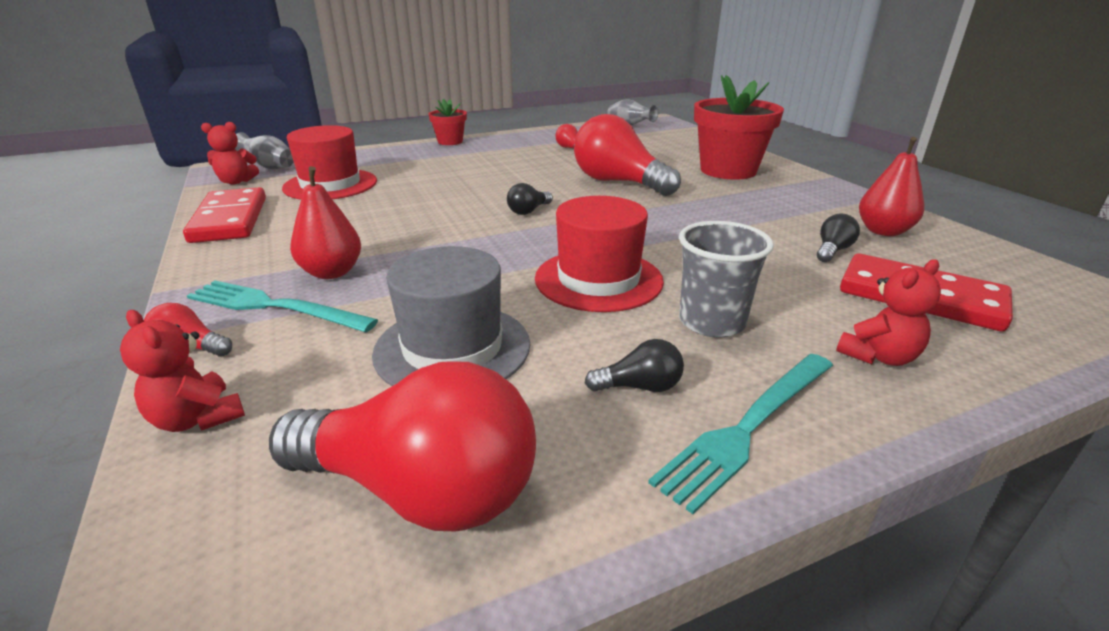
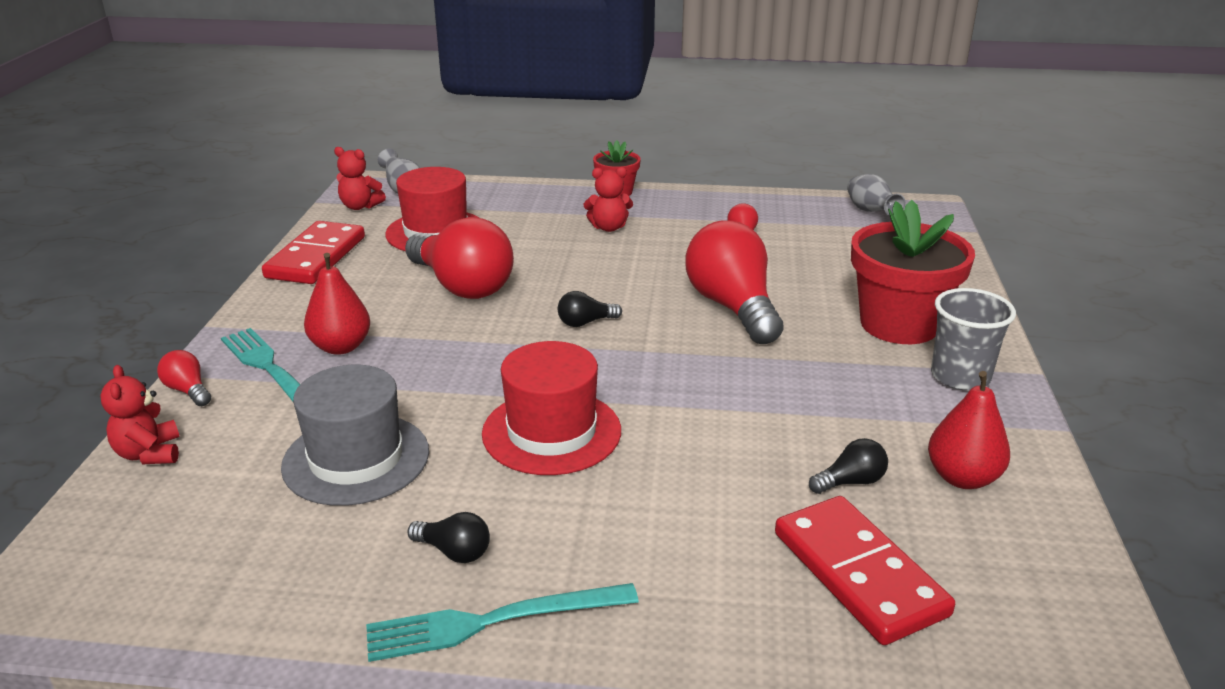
camera: 30 degrees right, 0 degrees up
red light bulb [269,361,536,531] -> red light bulb moved to [405,217,514,299]
grey cup [679,221,774,338] -> grey cup moved to [931,288,1016,390]
red teddy bear [836,259,941,366] -> red teddy bear moved to [584,167,633,232]

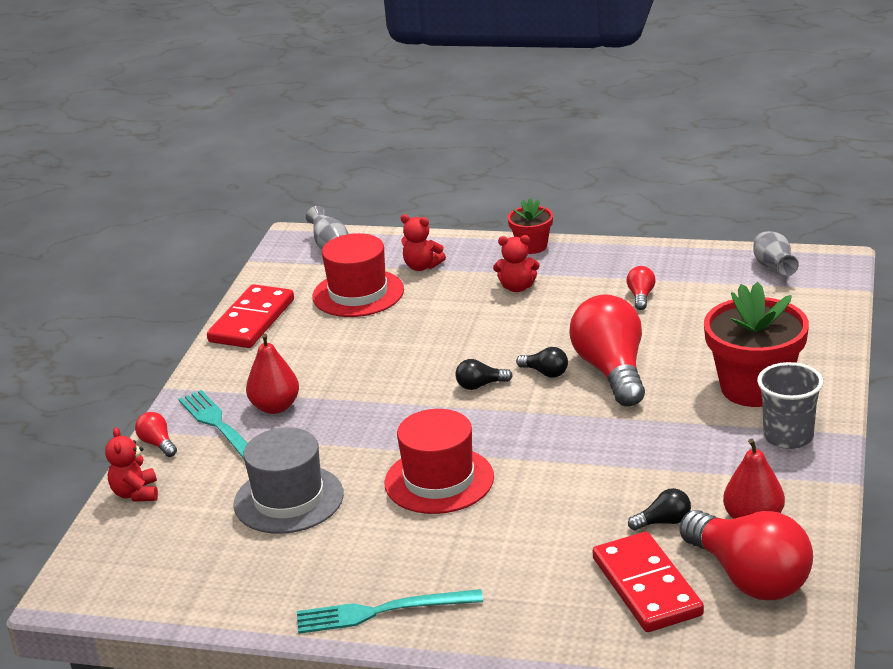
camera: 10 degrees right, 0 degrees up
red teddy bear [334,147,386,210] -> red teddy bear moved to [401,214,446,271]
red light bulb [405,217,514,299] -> red light bulb moved to [680,510,813,600]
black light bulb [408,512,490,563] -> black light bulb moved to [516,347,568,378]

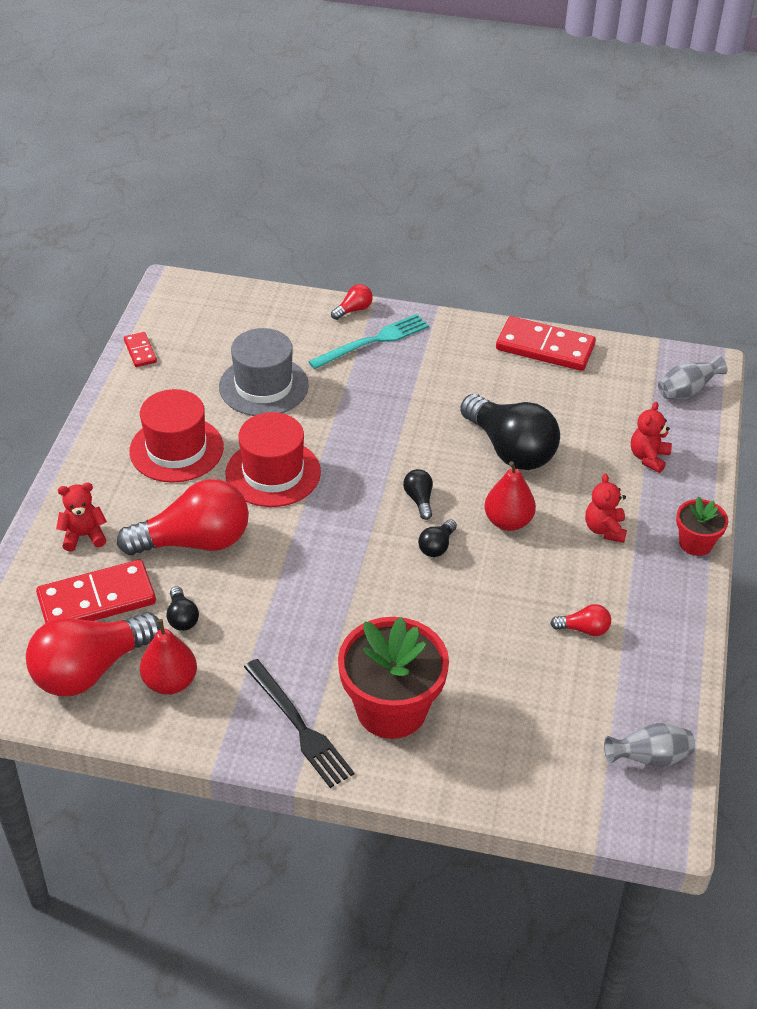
camera: 85 degrees right, 15 degrees up
red teddy bear [105,427,158,502] -> red teddy bear moved to [56,483,107,551]
red pear [246,333,299,414] -> red pear moved to [484,461,536,531]
turquoise fork [297,589,483,634] -> none
red hat [313,233,404,317] -> red hat moved to [129,389,224,483]
red light bulb [569,294,645,407] -> red light bulb moved to [117,479,249,555]
grey cup [757,362,823,449] -> black fork [244,659,354,788]
none -> red domino [124,332,157,367]
none -> black light bulb [460,394,560,470]

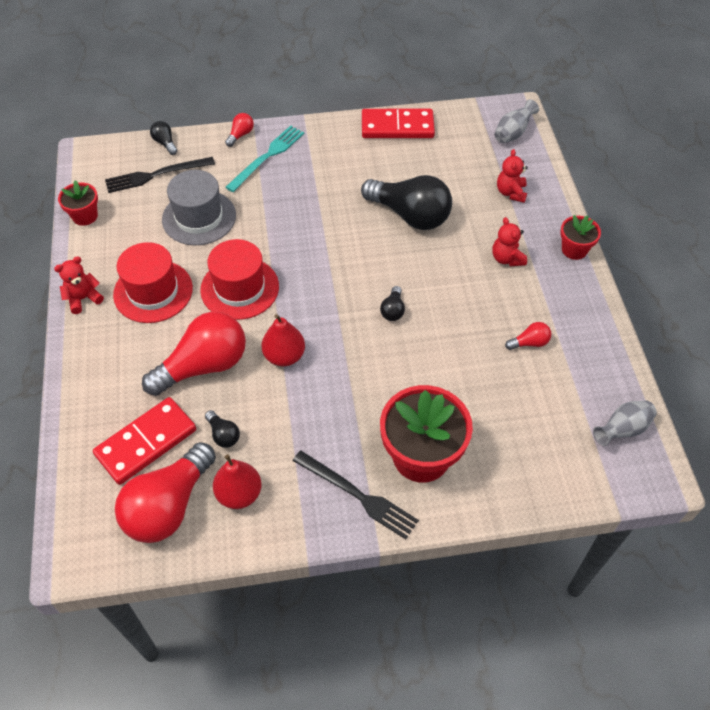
camera: 20 degrees left, 10 degrees up
red teddy bear [56,483,107,551] -> red teddy bear moved to [54,256,104,314]
red domino [124,332,157,367] -> red flower pot [58,180,98,226]
black light bulb [403,469,433,520] -> black light bulb moved to [150,121,177,155]
red pear [484,461,536,531] -> red pear moved to [261,314,305,366]
none -> black fork [105,157,215,193]

